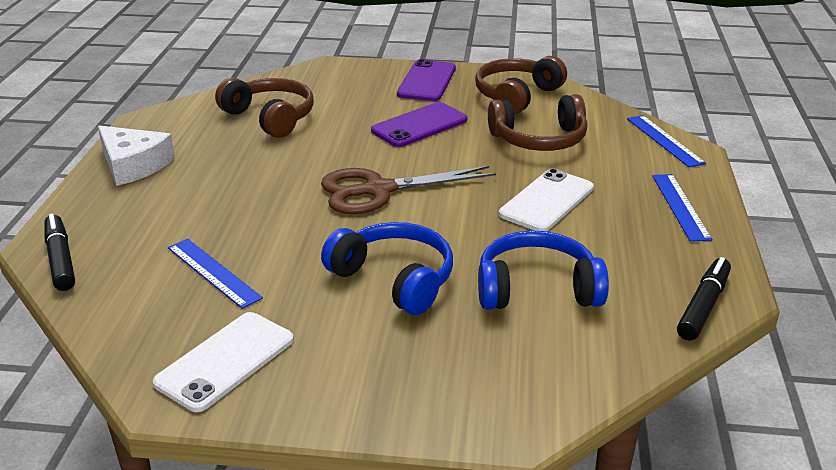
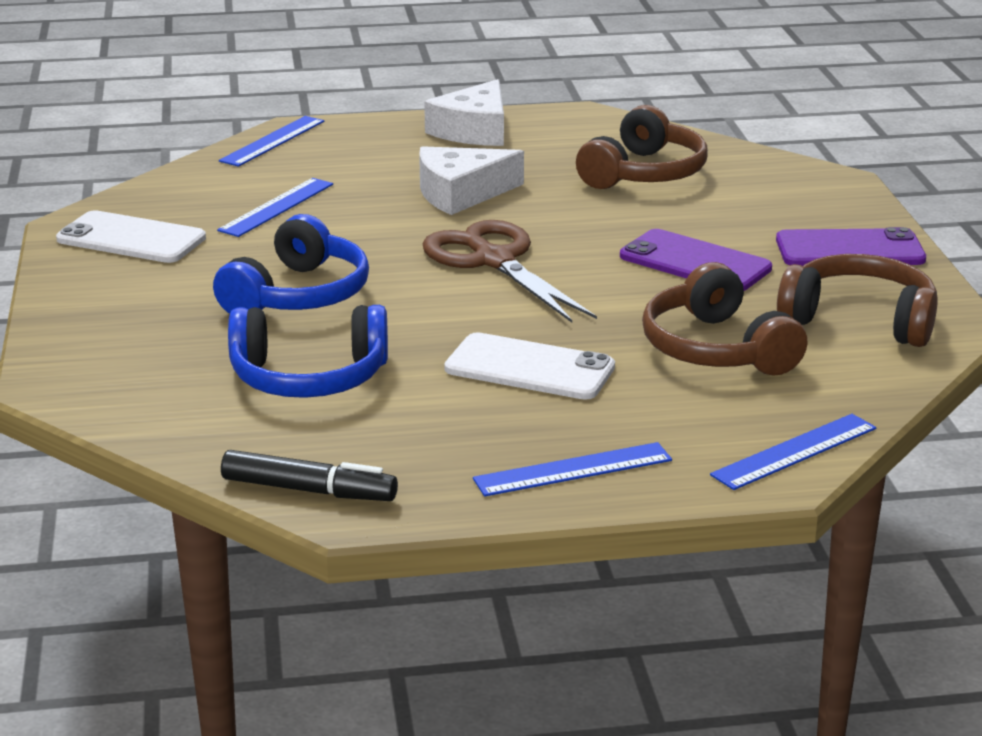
camera: 75 degrees right, 5 degrees down
black marker [45,214,75,291] -> blue ruler [219,116,324,167]
blue headphones [478,231,609,309] -> blue headphones turned 105 degrees clockwise [228,305,388,398]
none -> white cheese [419,146,524,215]

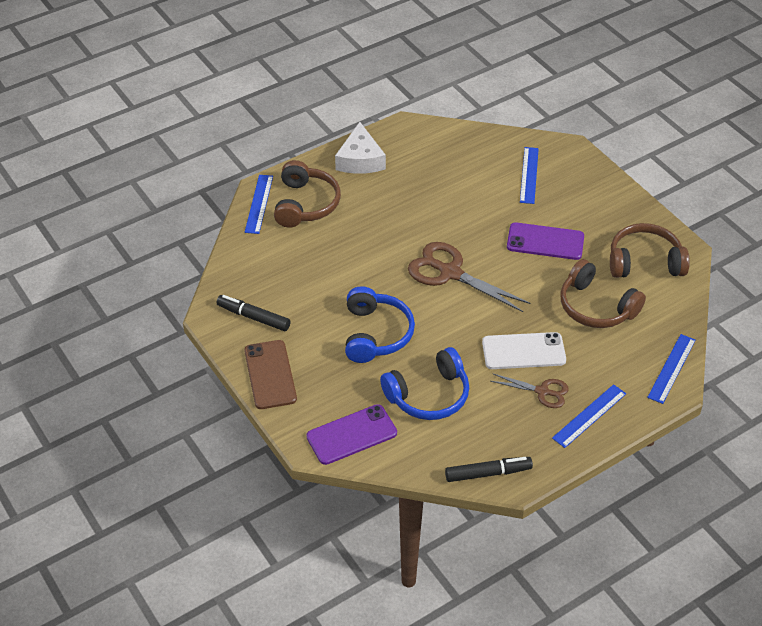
camera: 25 degrees left, 20 degrees up
white phone [56,210,206,263] -> black marker [217,295,291,331]
blue ruler [217,178,333,237] -> blue ruler moved to [520,147,539,204]
white cheese [419,146,524,215] -> none
brown headphones [576,105,708,189] -> brown headphones moved to [274,160,341,228]
purple phone [776,227,926,266] -> purple phone moved to [306,404,397,465]
none -> brown phone [244,340,297,409]
none -> brown scissors [491,373,569,408]

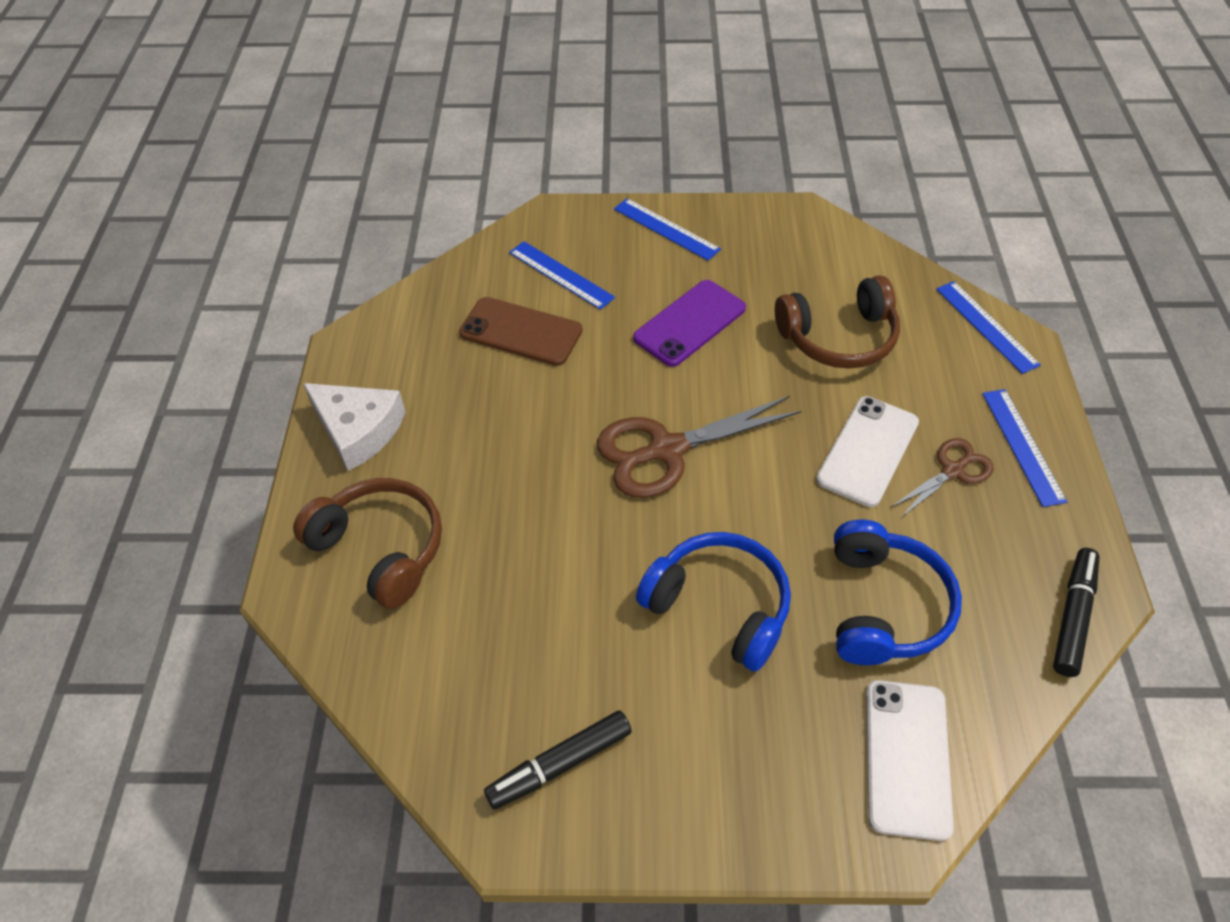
camera: 55 degrees left, 5 degrees up
brown phone [244,340,297,409] -> brown phone moved to [459,297,583,366]
blue ruler [245,175,273,234] -> blue ruler moved to [614,198,721,261]
purple phone [306,404,397,465] -> white phone [866,680,954,841]
brown headphones [610,223,690,278] -> none

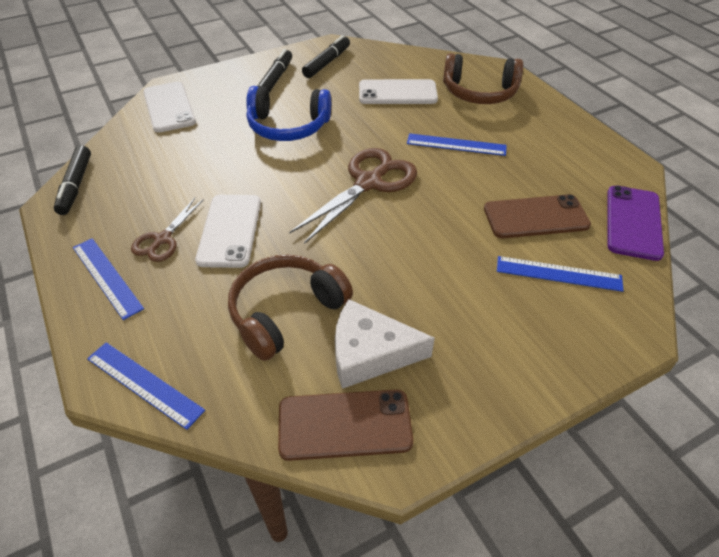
camera: 150 degrees right, 5 degrees down
white cheese [303,383,406,471] -> white cheese moved to [335,299,435,389]
blue ruler [614,198,721,261] -> blue ruler moved to [407,133,507,156]
purple phone [633,280,746,367] -> purple phone moved to [608,185,664,261]
blue headphones [834,520,962,665] -> none
none -> black marker [257,49,292,93]
none -> brown phone [278,389,414,461]
none -> white phone [359,79,438,104]

